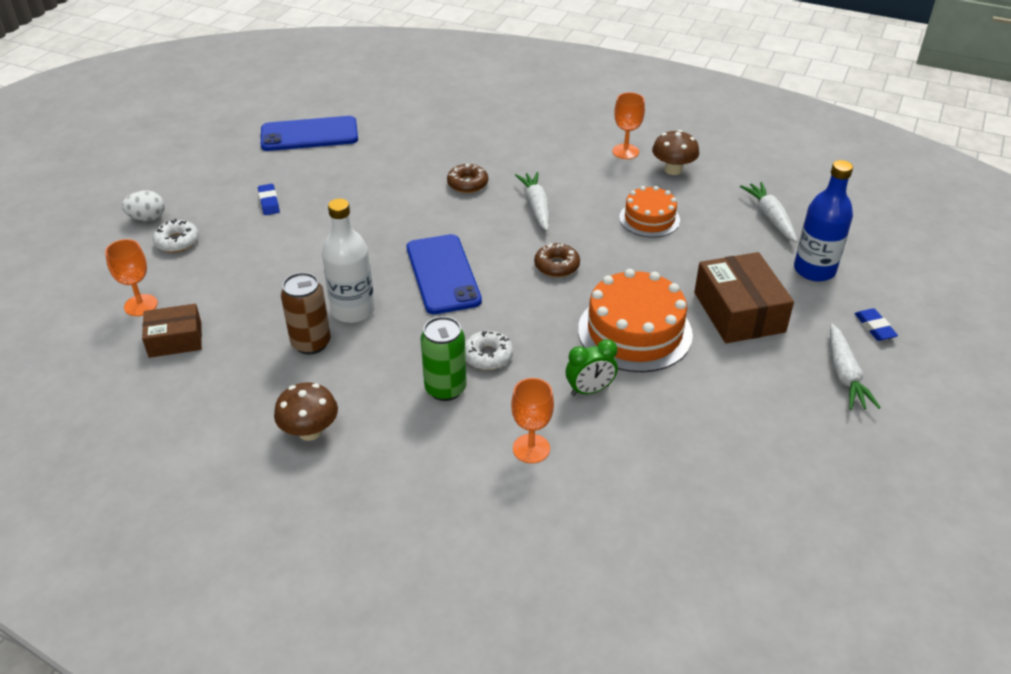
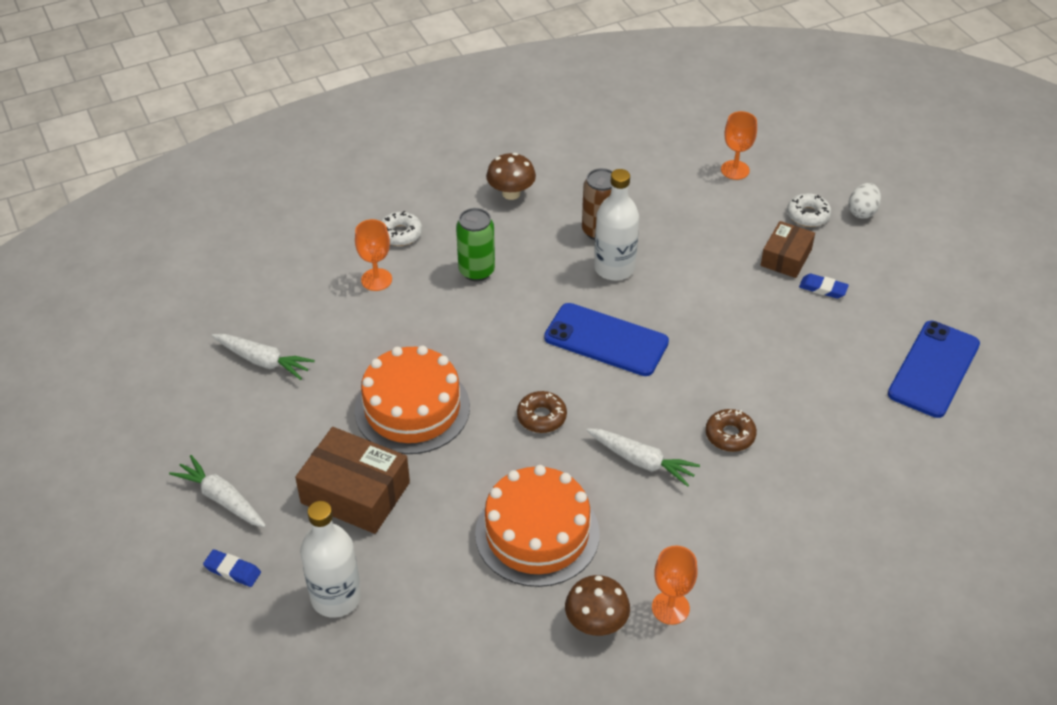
camera: 130 degrees right, 5 degrees up
brown box [142,304,202,358] -> brown box moved to [761,221,815,278]
white donut [465,331,513,370] -> white donut moved to [381,211,422,246]
green clock [566,339,618,396] -> none
orange cake [619,186,680,237] -> orange cake [475,465,600,587], size x1.65
white carrot [740,182,797,242] -> white carrot moved to [212,334,315,380]
blue bottle [794,160,853,281] -> white bottle [300,501,361,618]

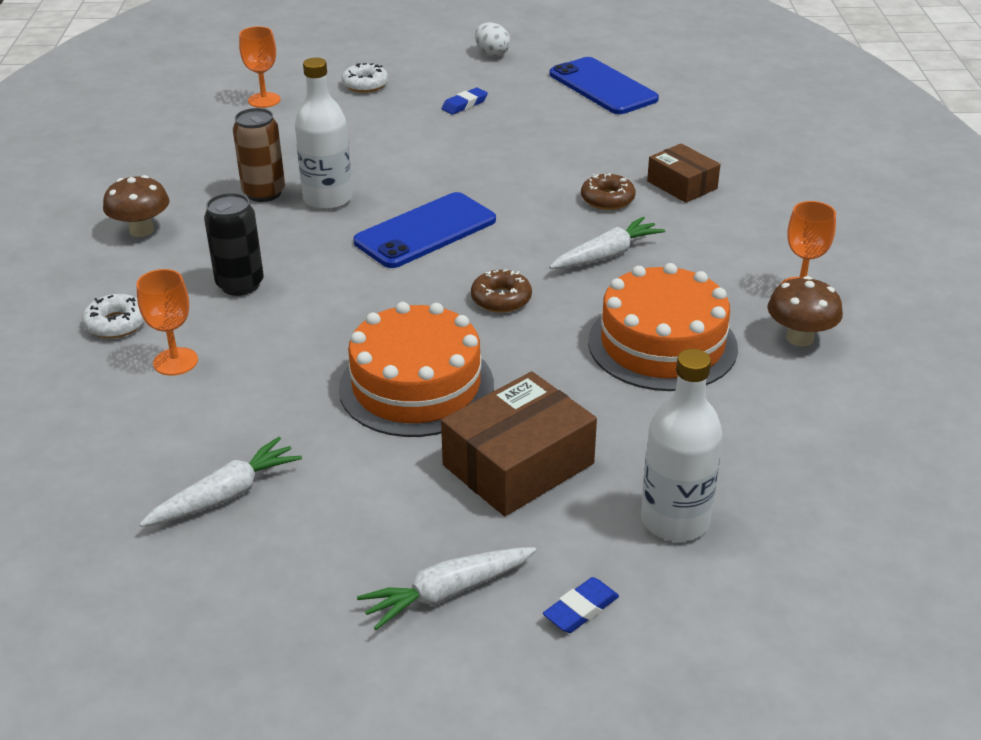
camera: 65 degrees left, 10 degrees down
green can [456,208,495,281] -> black can [204,193,264,296]
brown box [761,221,815,278] -> brown box moved to [647,144,721,203]
white egg [848,183,881,219] -> white egg moved to [475,22,510,57]

